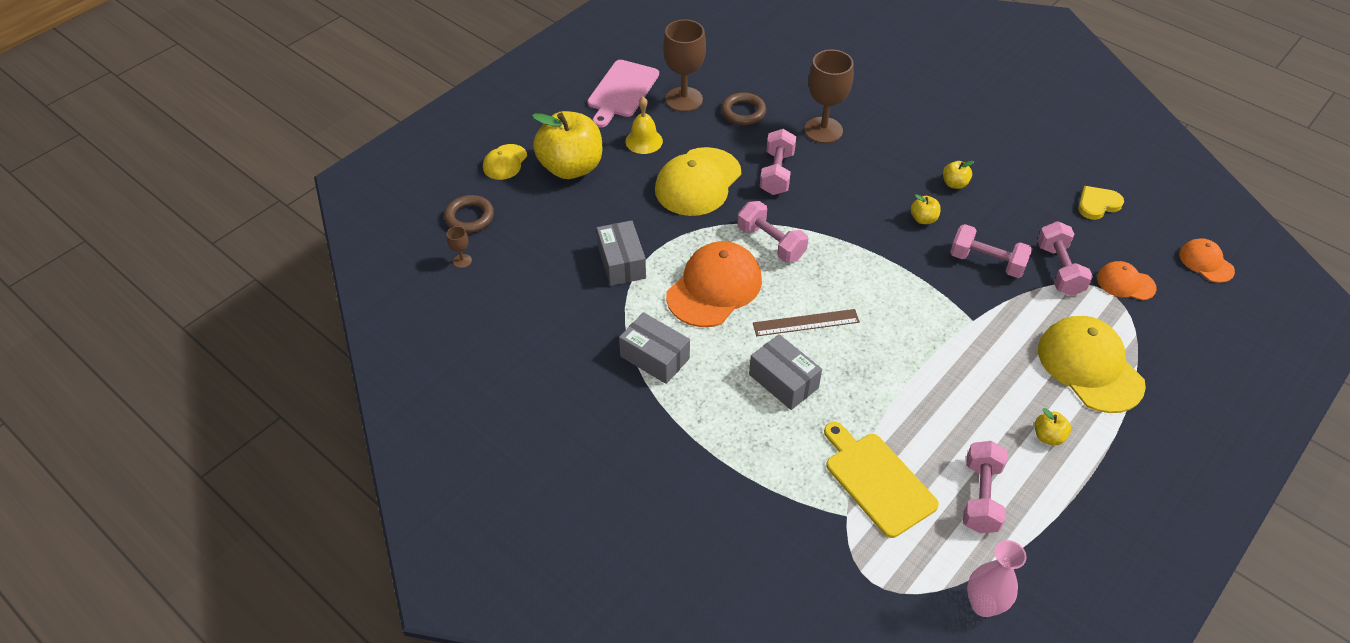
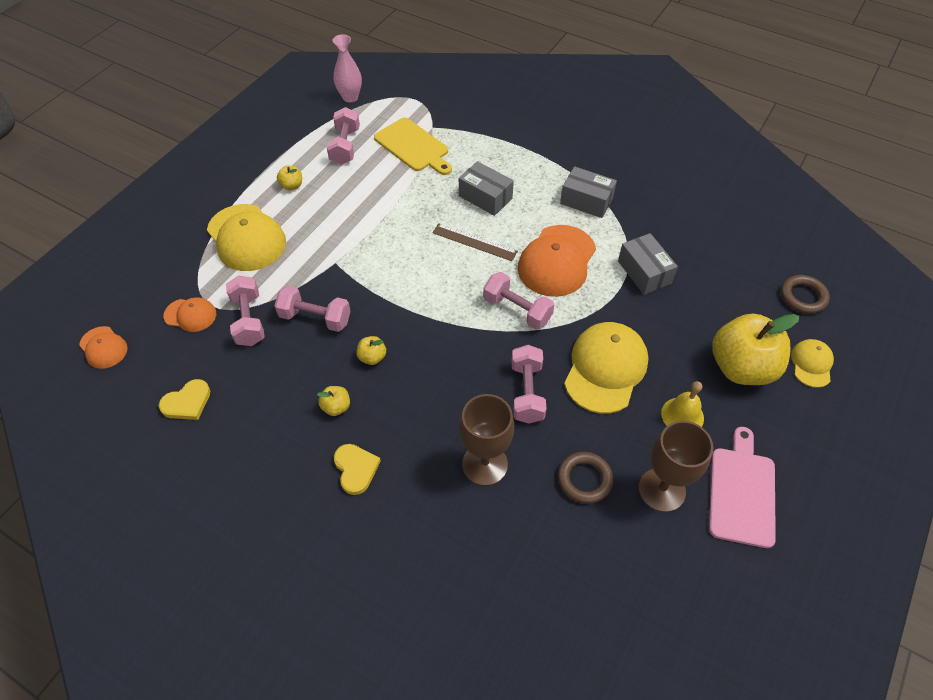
camera: 170 degrees right, 5 degrees up
brown goblet [447,226,472,268] -> none
brown ruler [753,309,860,336] -> brown ruler turned 45 degrees clockwise [432,223,518,261]
none -> yellow heart [334,444,381,495]

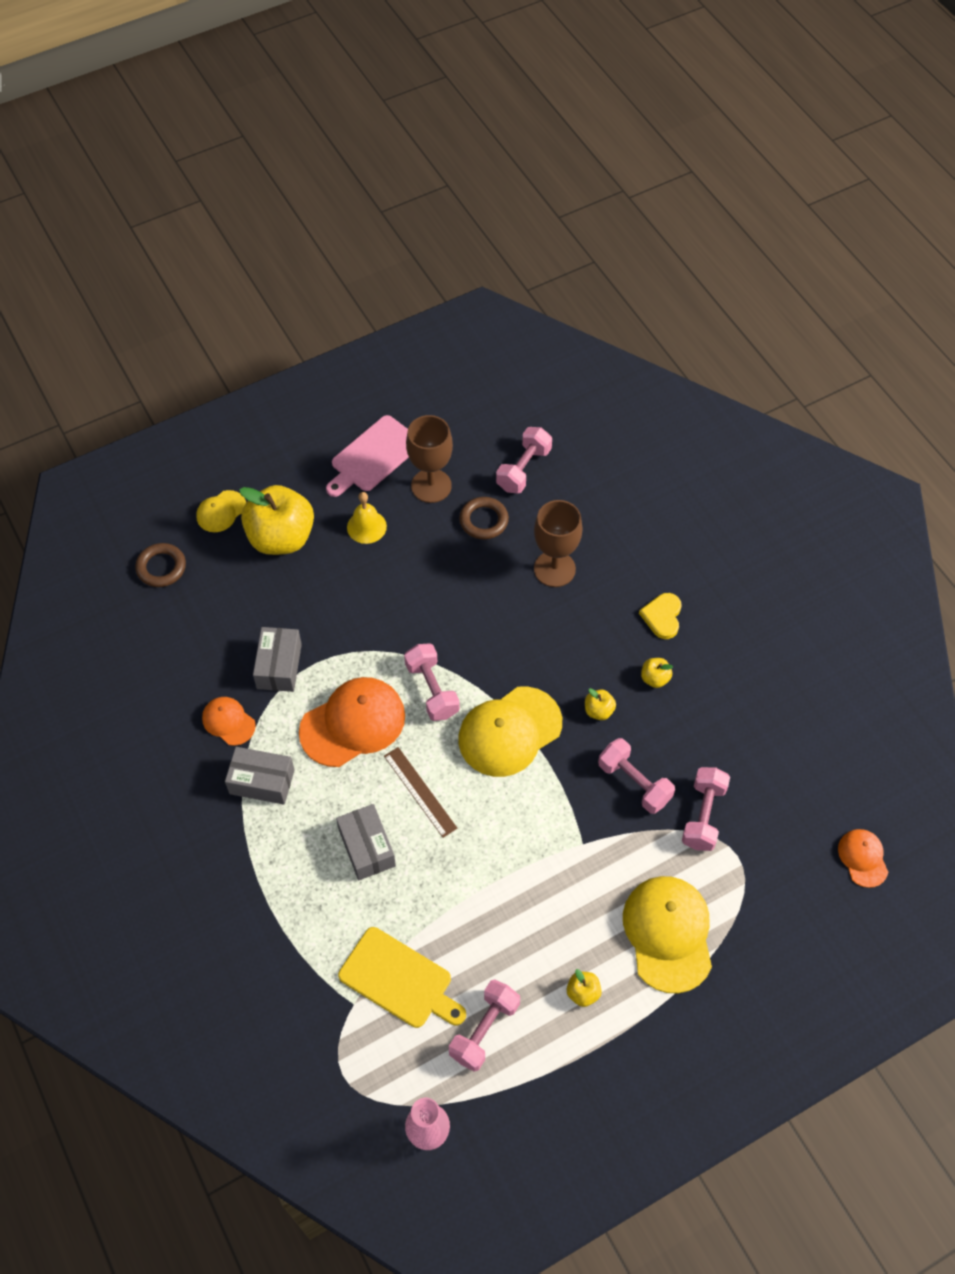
camera: 150 degrees left, 5 degrees up
yellow heart [159,379,210,420] -> none
orange cap [164,297,216,332] -> orange cap moved to [202,697,256,746]
yellow cutting board [374,117,452,175] -> yellow cutting board turned 135 degrees clockwise [338,927,466,1028]
pink dumbbell [512,345,546,424] -> pink dumbbell moved to [496,427,552,493]
grey box [560,166,617,218] -> grey box turned 45 degrees counterclockwise [225,747,295,804]
yellow cap [564,322,649,414] -> yellow cap moved to [458,686,562,777]

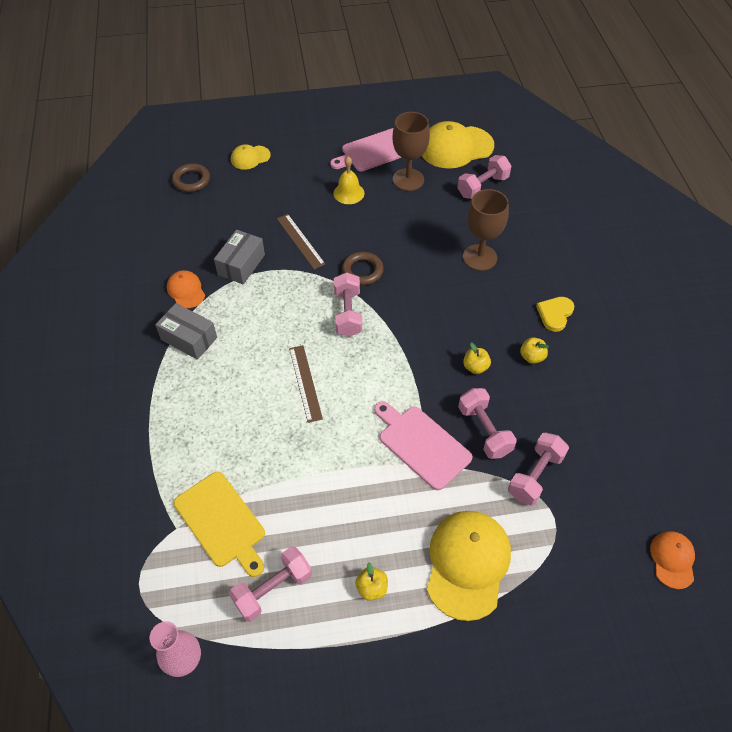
camera: 20 degrees right, 5 degrees down
yellow apple [239,485,314,555] -> none
orange cap [299,677,405,767] -> none
grey box [336,804,396,881] -> none
yellow cap [458,686,562,777] -> yellow cap moved to [422,121,494,169]
brown ring [459,497,509,540] -> brown ring moved to [342,252,384,285]
none -> brown ruler [277,214,325,269]
none -> pink cutting board [374,401,473,490]

